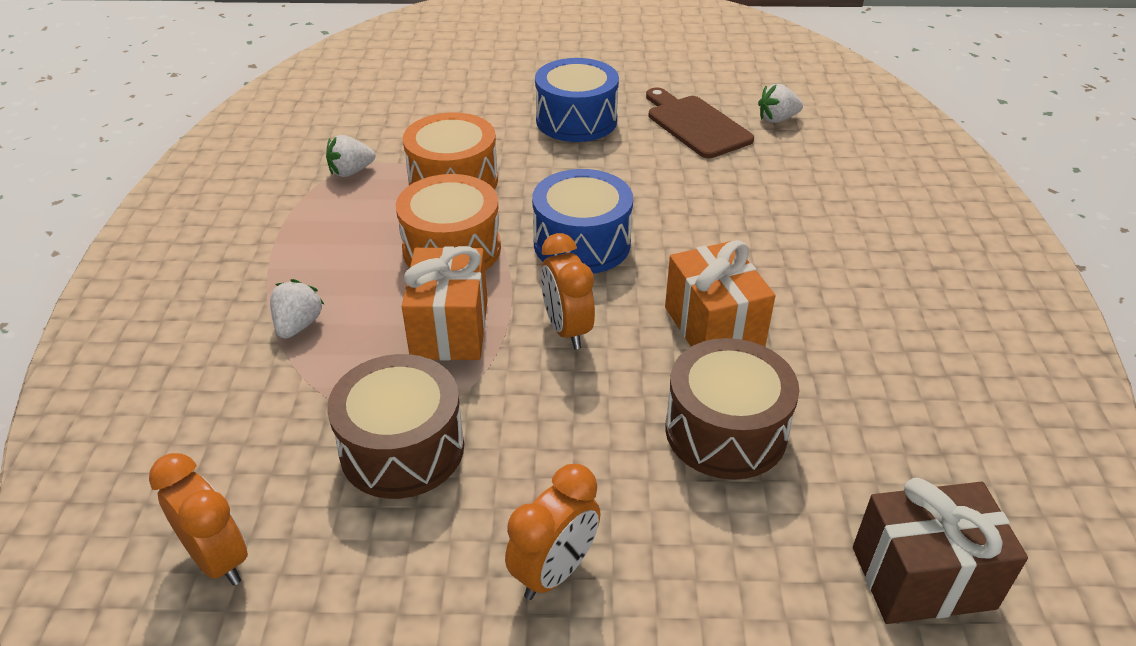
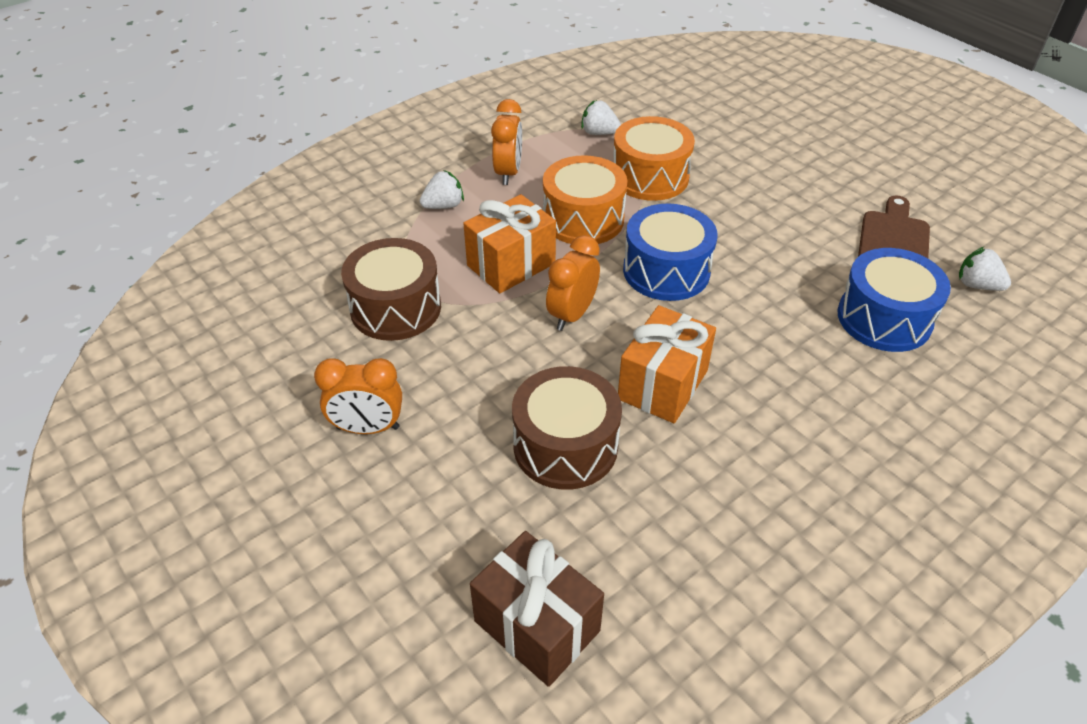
camera: 50 degrees right, 5 degrees up
orange clock [149,453,248,586] -> orange clock moved to [491,99,522,185]
blue drum [535,58,619,142] -> blue drum moved to [838,248,951,352]

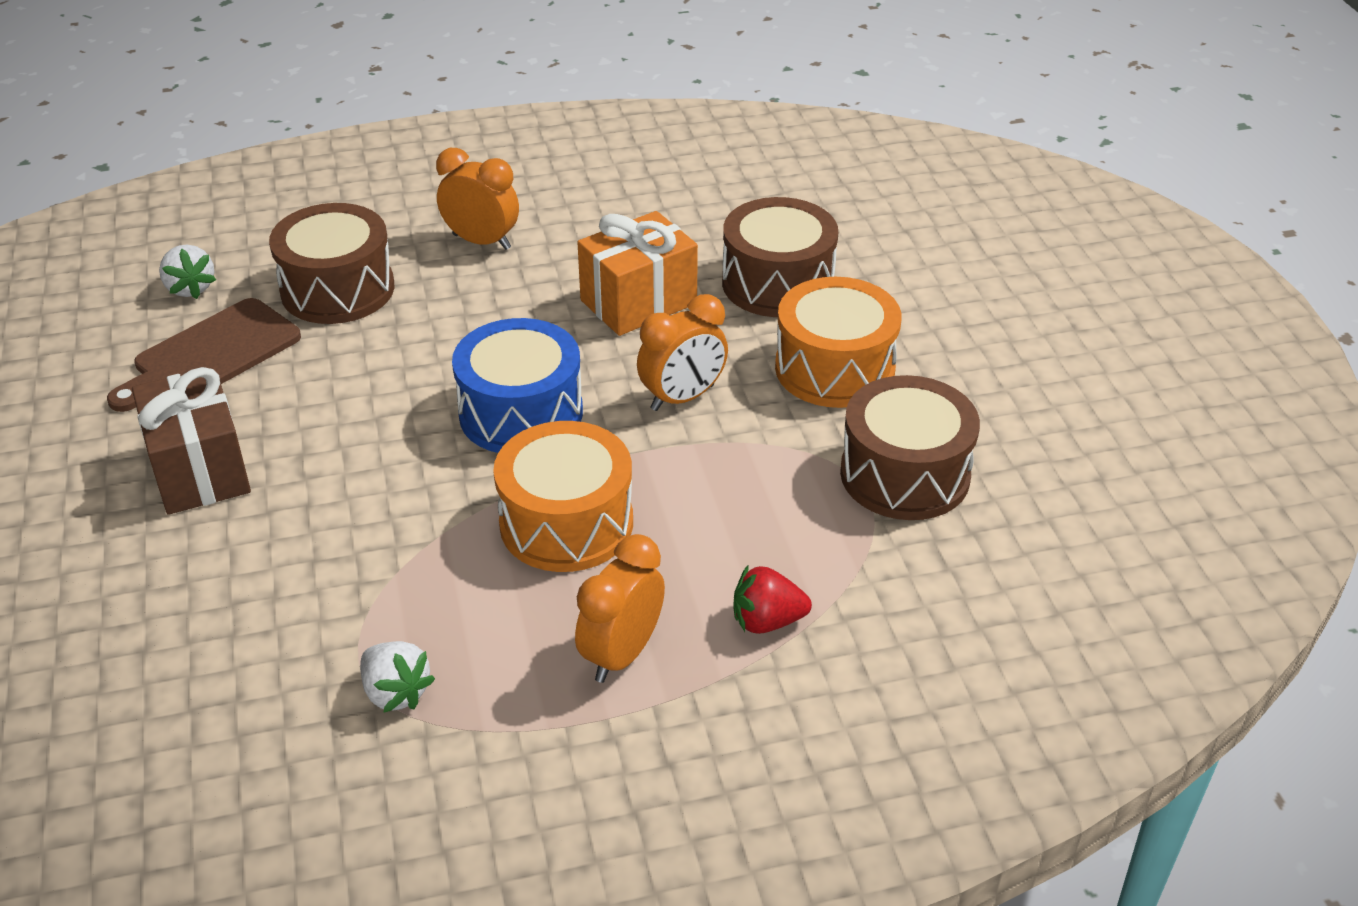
camera: 155 degrees left, 5 degrees down
orange clock [314,358,402,434] -> orange clock moved to [436,148,519,250]
white strawberry [420,170,464,209] -> red strawberry [733,566,812,634]
orange gift [463,194,556,293] -> none
brown gift [470,531,604,687] -> brown gift moved to [132,367,251,515]
orange drum [614,116,695,201] -> orange drum moved to [775,277,901,408]
blue drum [838,248,951,352] -> brown drum [269,203,394,324]

